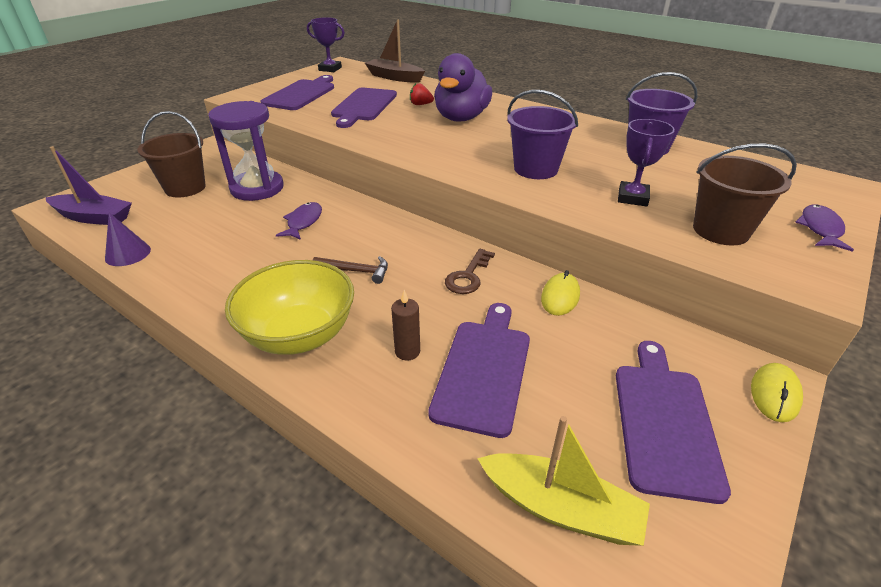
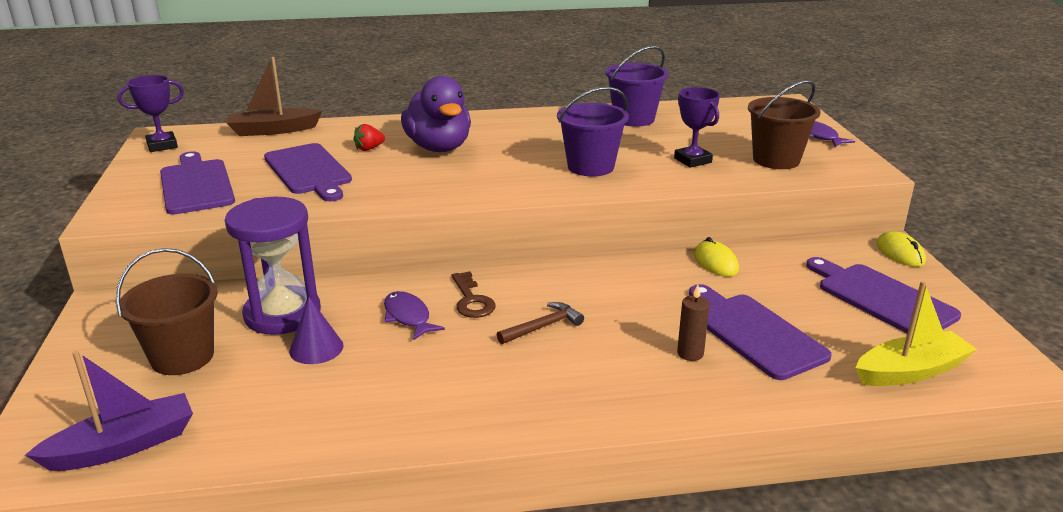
camera: 45 degrees left, 10 degrees down
purple cone [105,213,151,266] -> purple cone moved to [289,297,344,364]
yellow bowl [225,260,354,355] -> none
brown key [445,249,495,294] -> brown key moved to [452,271,496,318]

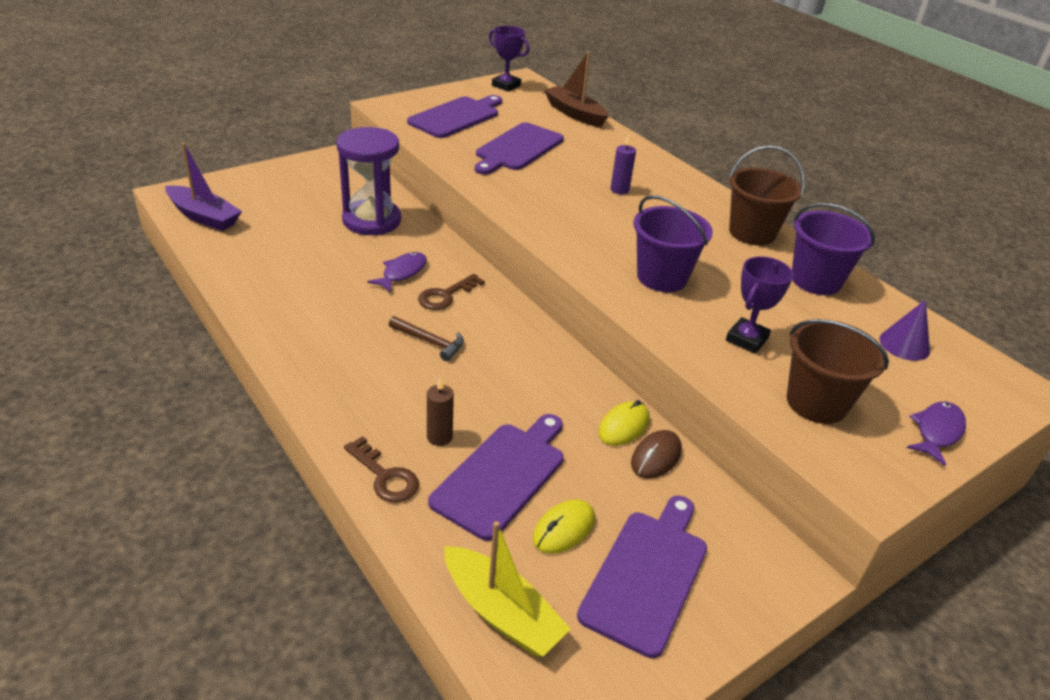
camera: 60 degrees right, 10 degrees up
brown bucket [116,248,218,375] -> brown bucket moved to [729,145,805,246]
purple cone [289,297,344,364] -> purple cone moved to [880,300,930,361]
red strawberry [353,124,385,151] -> none
purple duck [401,76,471,152] -> purple candle [610,135,636,195]
yellow mouse [877,231,926,267] -> yellow mouse moved to [533,499,595,554]
none -> brown key [344,436,419,502]
none -> brown mouse [631,430,682,479]

